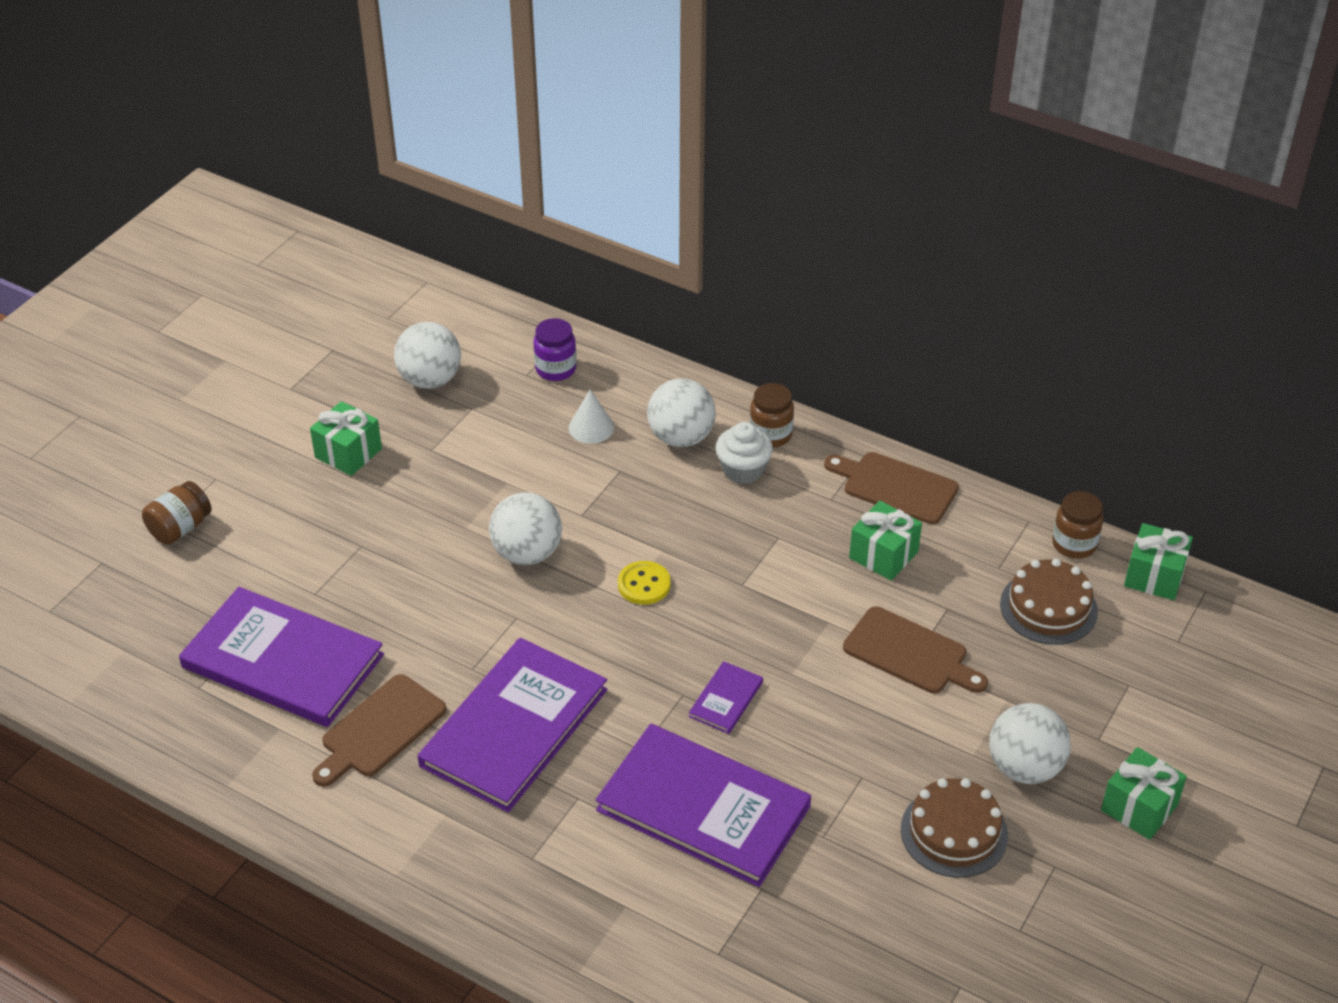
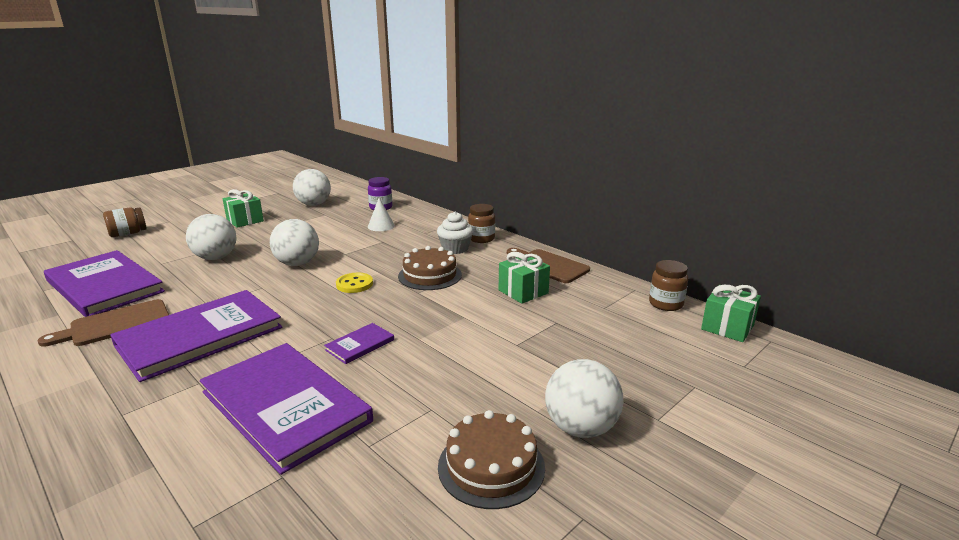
camera: 15 degrees right, 20 degrees down
white ball [647,378,716,447] -> white ball moved to [186,214,236,260]
brown cutting board [843,606,988,693] -> none
brown cake [1000,558,1098,645] -> brown cake moved to [398,246,462,290]
green gift [1101,747,1187,840] -> none

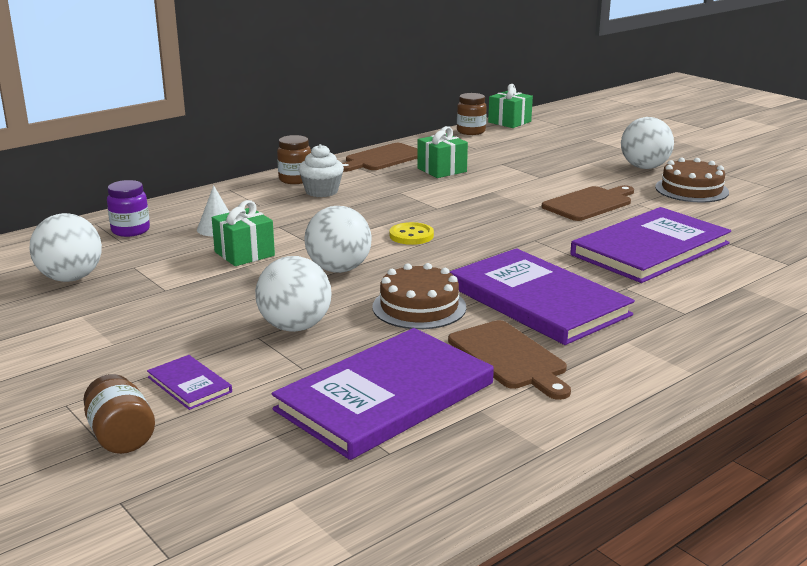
camera: 85 degrees left, 0 degrees up
green gift [223,189,264,228] -> green gift moved to [212,200,275,266]
purple book [324,323,394,364] -> purple book moved to [147,355,232,410]
brown cake [398,246,462,290] -> brown cake moved to [372,263,466,329]
none -> brown cutting board [542,185,634,221]

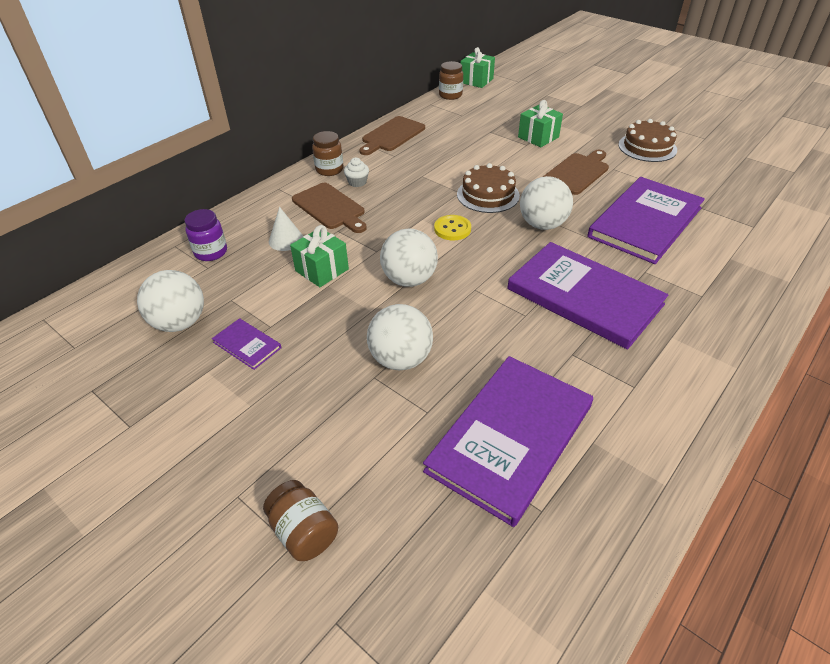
camera: 10 degrees left, 20 degrees up
purple book [147,355,232,410] -> purple book moved to [212,318,281,370]
white cupcake [298,144,344,197] -> white cupcake [344,158,369,187], size x0.66
brown cake [372,263,466,329] -> brown cake moved to [457,163,520,213]
green gift [417,126,468,178] -> green gift moved to [518,100,563,147]
brown cutting board [448,320,571,400] -> brown cutting board moved to [292,183,367,233]
white ball [621,117,674,169] -> white ball moved to [520,176,573,230]

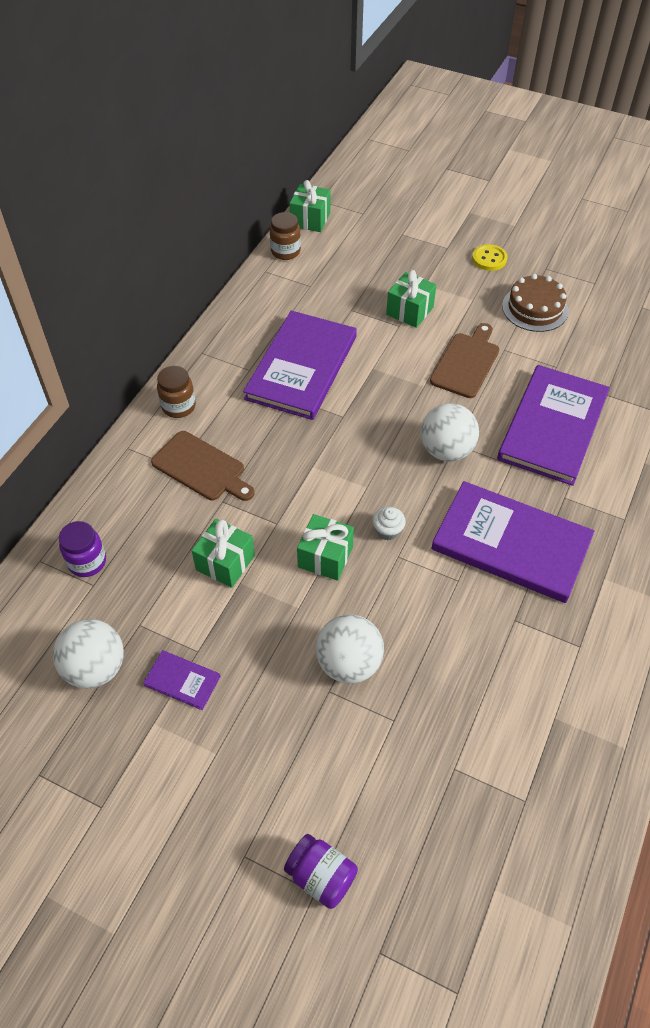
camera: 15 degrees left, 10 degrees up
brown jar [263,480,338,561] -> purple jar [284,834,358,909]
white cone [269,207,303,251] -> none
white cupcake [344,158,369,187] -> white cupcake moved to [372,507,406,540]
brown cutting board [359,116,425,155] -> none
white ball [380,229,438,287] -> green gift [297,514,354,581]
purple book [423,356,593,527] -> purple book moved to [243,311,357,420]
yellow button [434,215,471,241] -> yellow button moved to [472,244,508,271]
brown cake [457,163,520,213] -> none

